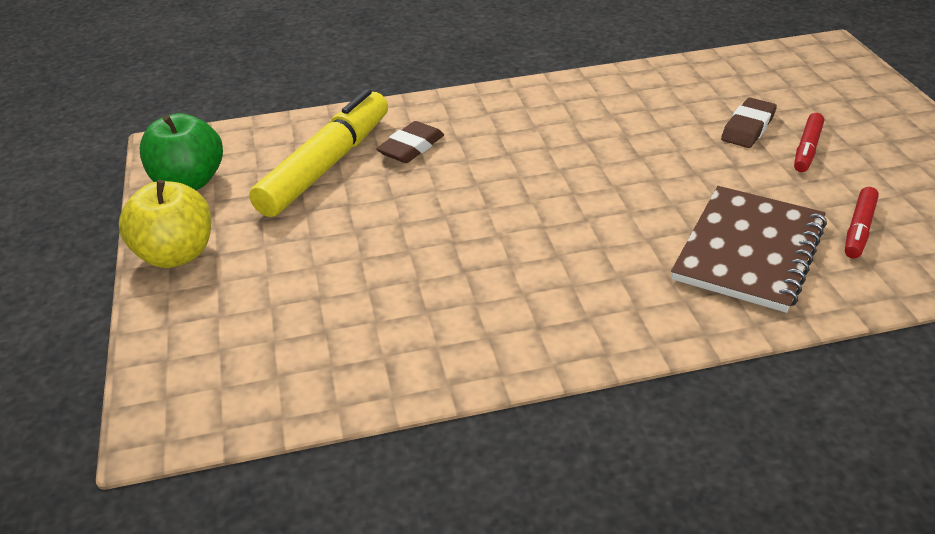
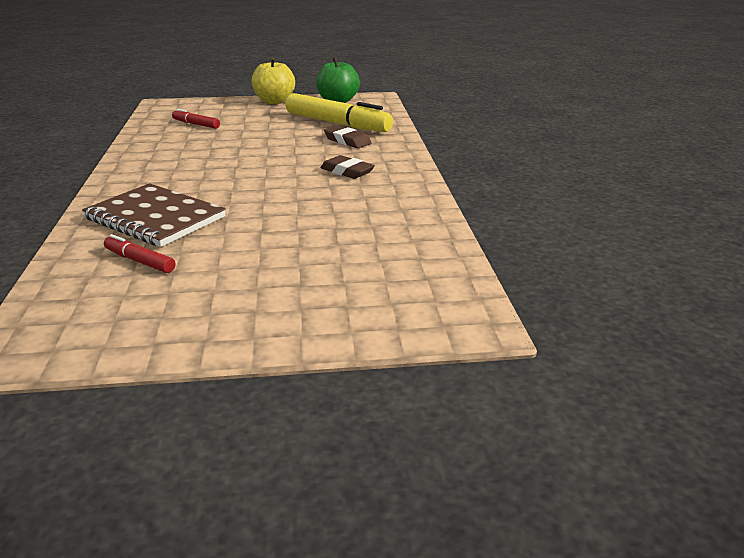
camera: 95 degrees right, 10 degrees down
brown eraser [721,98,777,148] -> brown eraser moved to [321,155,375,179]
red marker [794,113,824,172] -> red marker moved to [172,109,220,129]

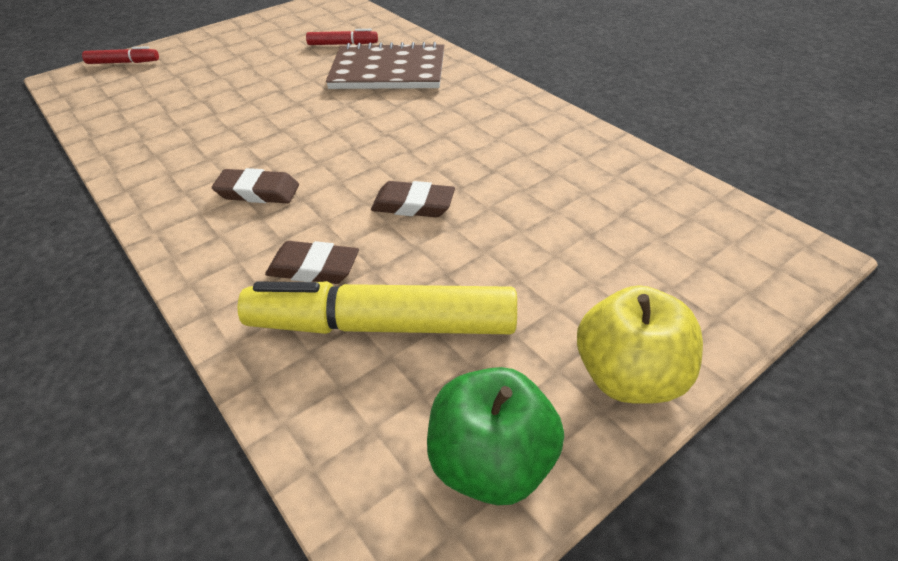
camera: 150 degrees right, 15 degrees up
red marker [172,109,220,129] -> red marker moved to [82,46,159,64]
none -> brown eraser [371,181,455,217]

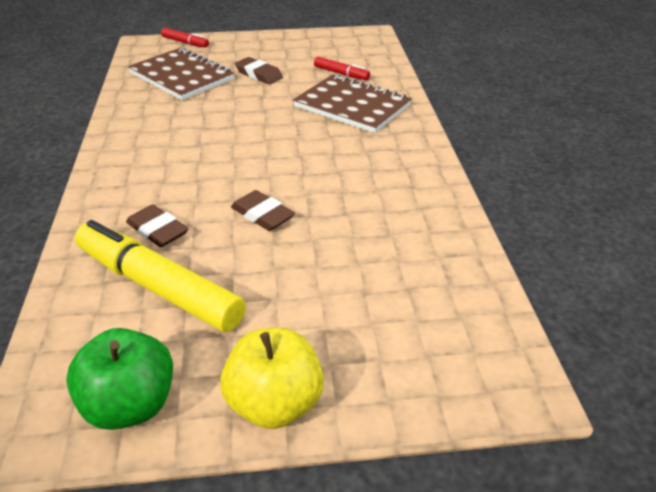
camera: 30 degrees right, 5 degrees down
brown eraser [212,168,299,203] -> brown eraser moved to [235,57,283,84]
none -> brown notebook [128,47,234,100]

